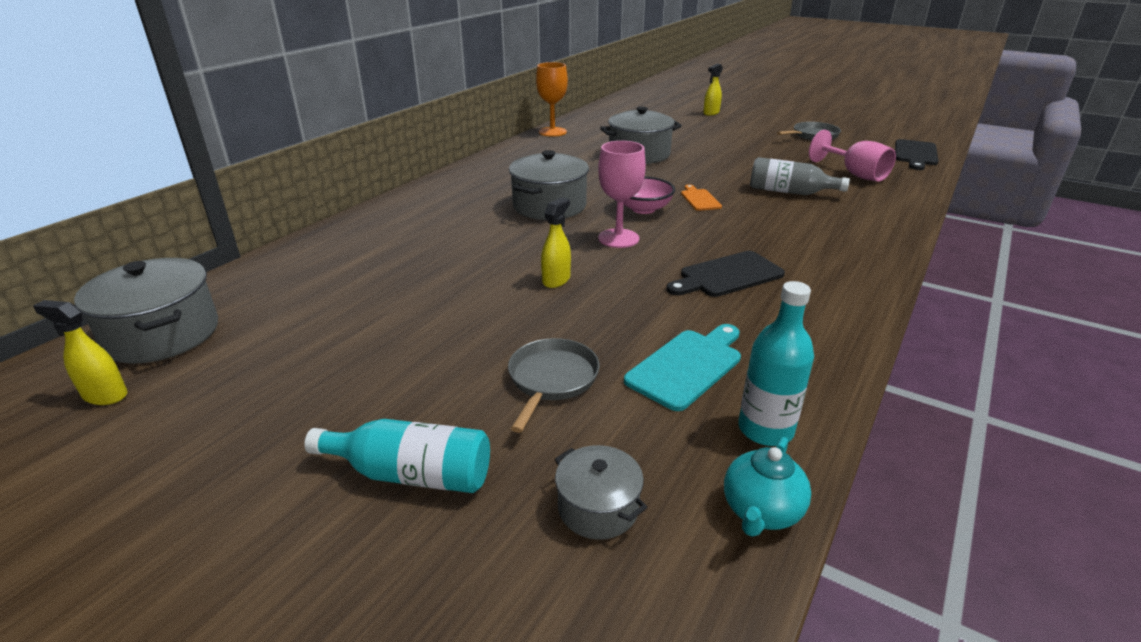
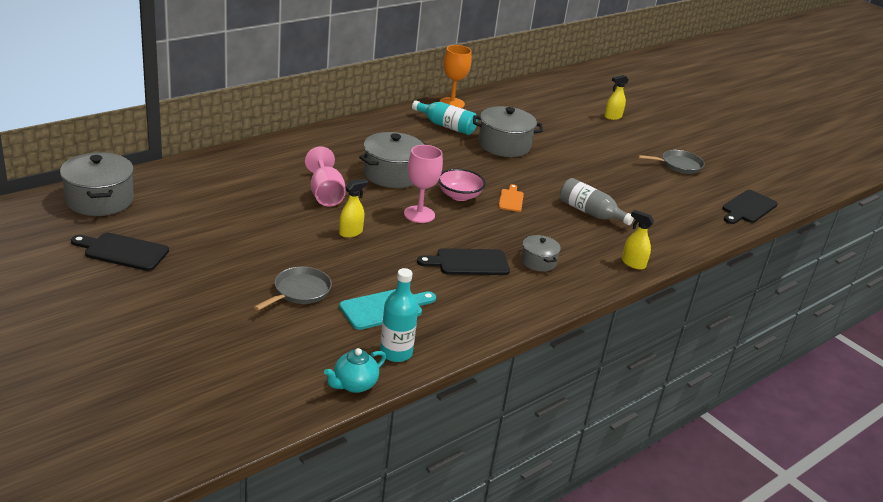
camera: 15 degrees right, 0 degrees up
yellow spray bottle [33,300,128,405] -> yellow spray bottle moved to [622,210,654,270]
turquoise bottle [304,419,490,493] -> turquoise bottle moved to [412,100,478,135]
grey pot [555,445,647,540] -> grey pot moved to [521,235,561,272]
pink goblet [809,130,896,182] -> pink goblet moved to [305,147,346,206]
none -> black cutting board [71,233,169,271]

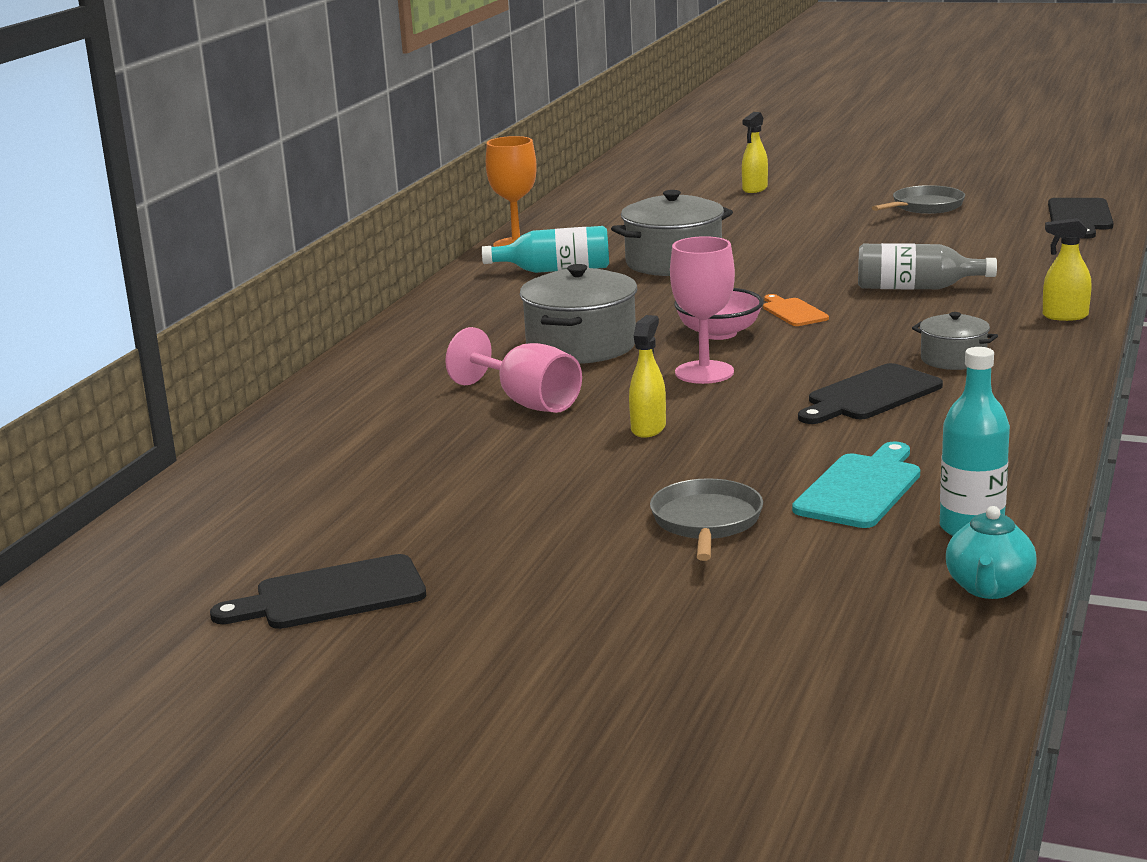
camera: 25 degrees left, 10 degrees down
grey pot [60,152,134,216] -> none

